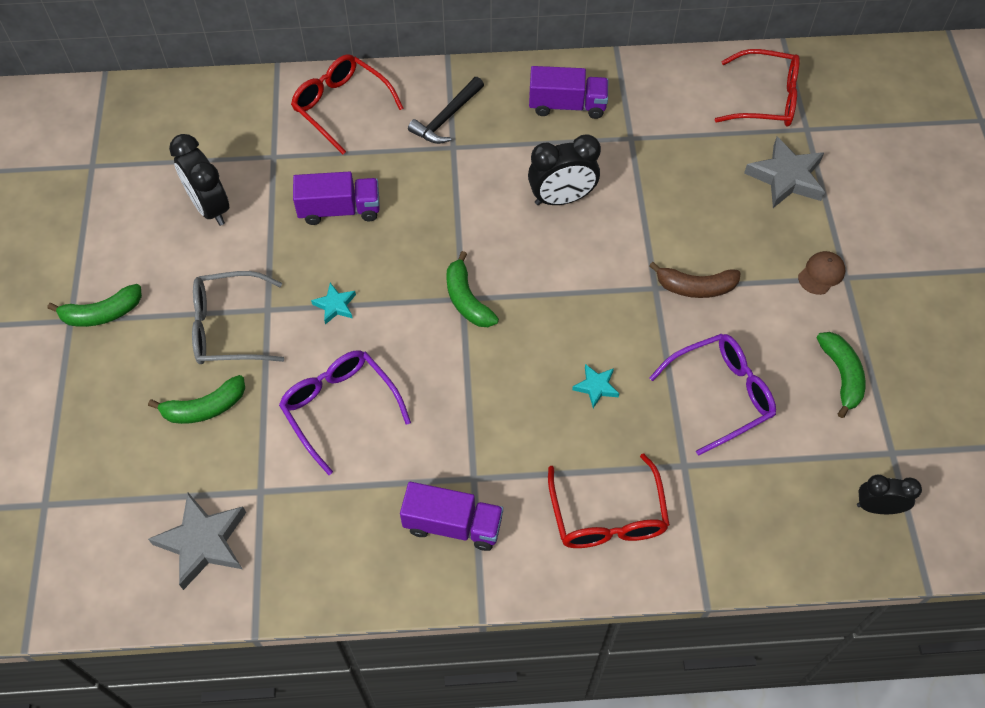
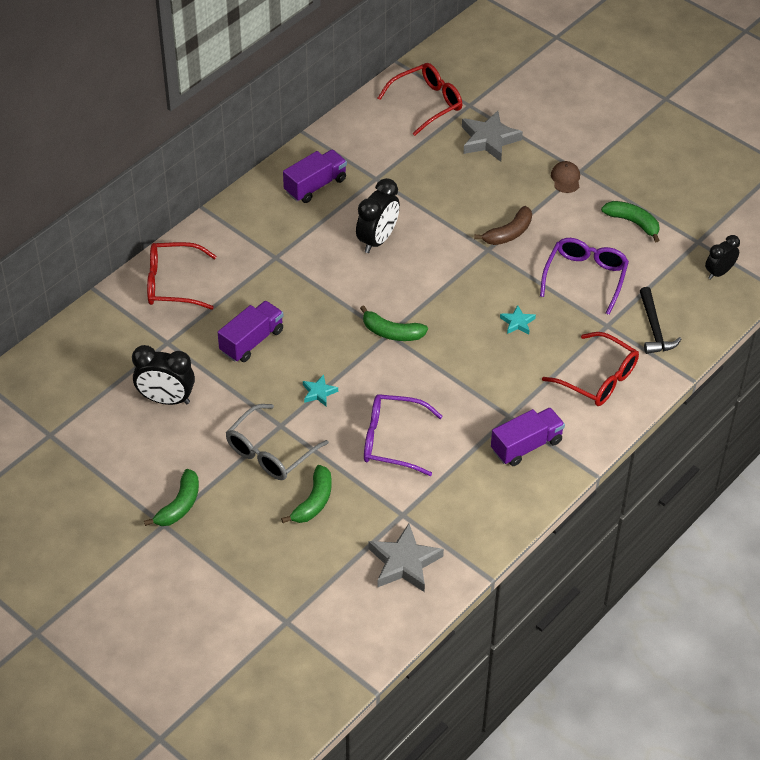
camera: 45 degrees left, 10 degrees down
black hammer [408,77,484,144] -> black hammer moved to [640,287,681,354]

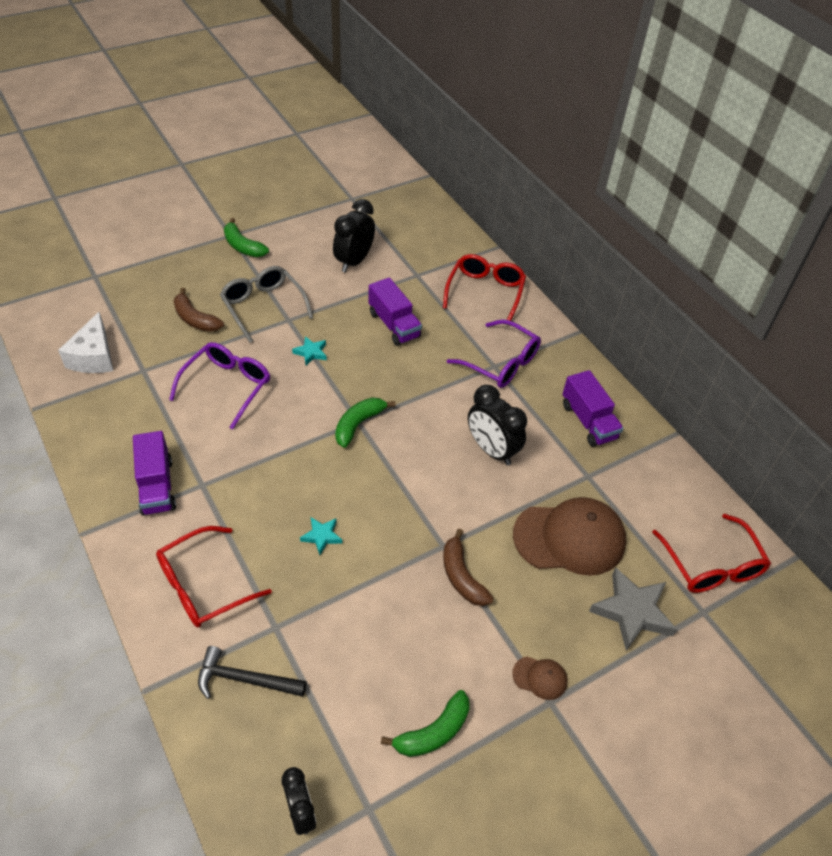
camera: 105 degrees right, 0 degrees up
green banana [281,465,332,523] -> brown banana [174,288,224,332]
grey star [369,524,444,592] -> white cheese [58,312,113,373]
purple glasses [540,238,629,315] -> purple glasses moved to [447,320,541,388]
none -> brown cap [513,497,626,576]

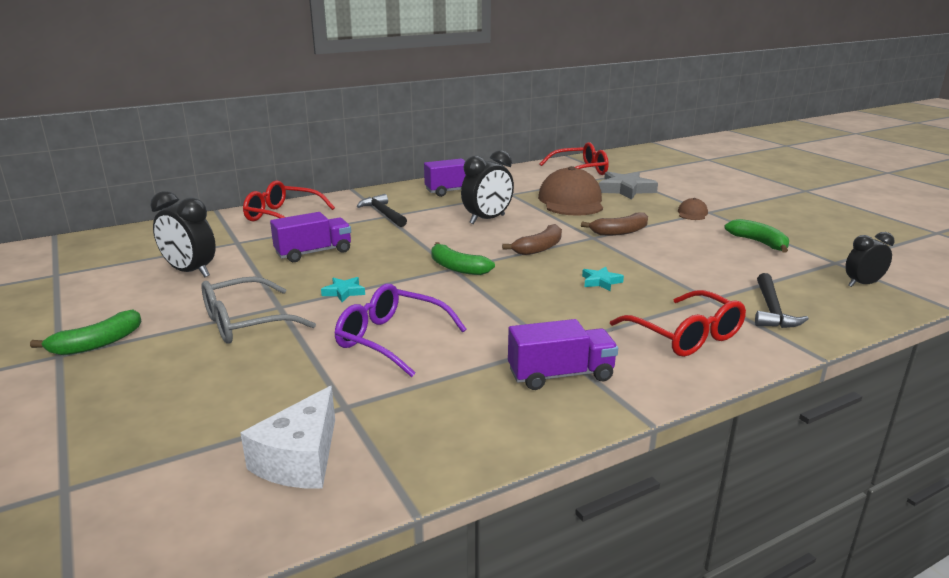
camera: 85 degrees left, 25 degrees down
white cheese [58,312,113,373] -> white cheese turned 105 degrees clockwise [241,386,335,489]
brown banana [174,288,224,332] -> brown banana moved to [502,224,562,255]
purple glasses [447,320,541,388] -> black hammer [356,194,407,227]

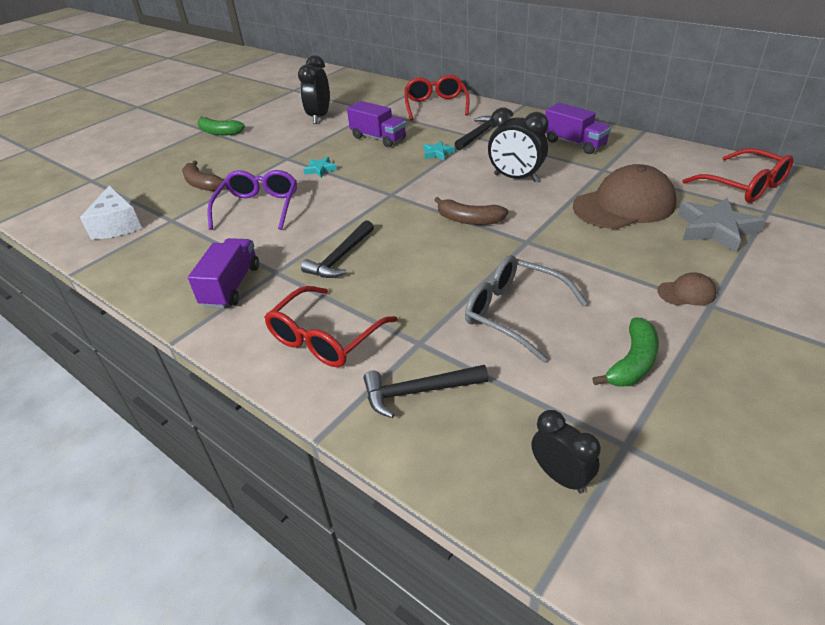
camera: 70 degrees right, 15 degrees up
grey glasses [201,277,316,344] -> grey glasses moved to [465,255,588,362]
white cheese [241,386,335,489] -> white cheese turned 105 degrees counterclockwise [80,186,142,240]
green banana [431,242,495,275] -> none
purple truck [508,319,618,390] -> purple truck turned 135 degrees counterclockwise [188,238,259,308]
brown banana [581,212,648,236] -> brown banana moved to [182,160,224,191]
turquoise star [582,267,624,291] -> turquoise star moved to [424,141,455,160]
none -> black hammer [301,220,374,278]

